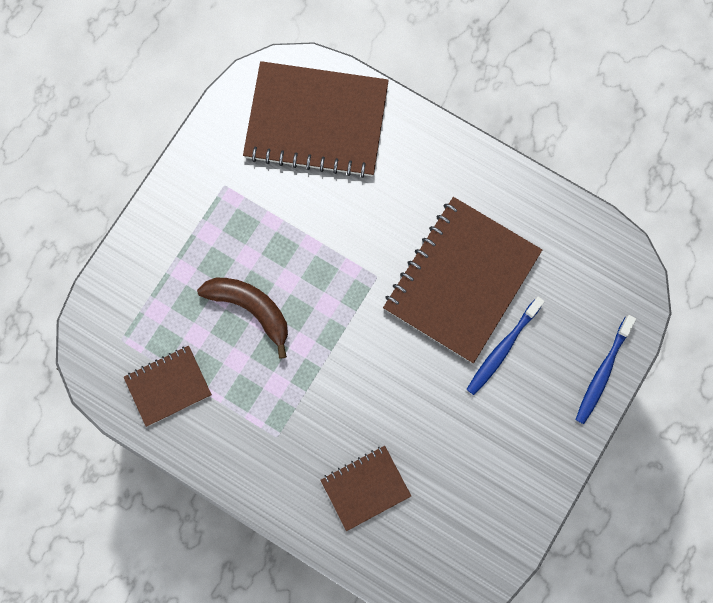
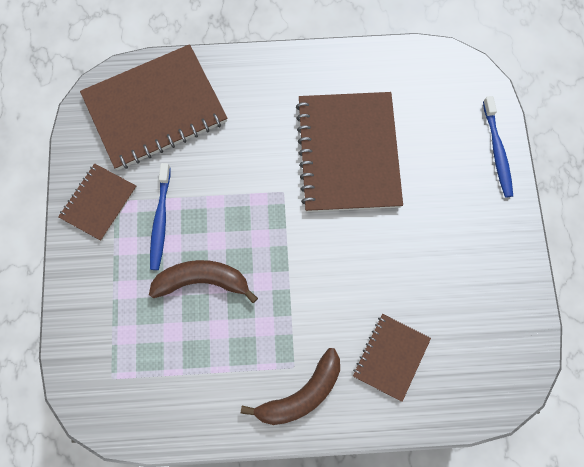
camera: 35 degrees left, 5 degrees down
brown notebook [124,346,212,427] -> brown notebook moved to [58,164,137,241]
blue toothbrush [466,297,545,395] -> blue toothbrush moved to [150,163,171,270]
none -> brown banana [241,348,340,425]

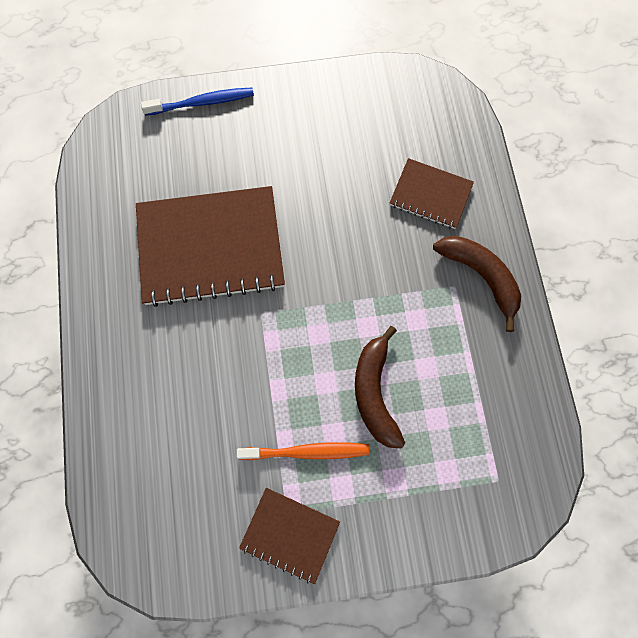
camera: 95 degrees left, 0 degrees up
brown notebook [80,44,228,170] -> none
blue toothbrush [150,163,171,270] -> orange toothbrush [237,442,369,460]

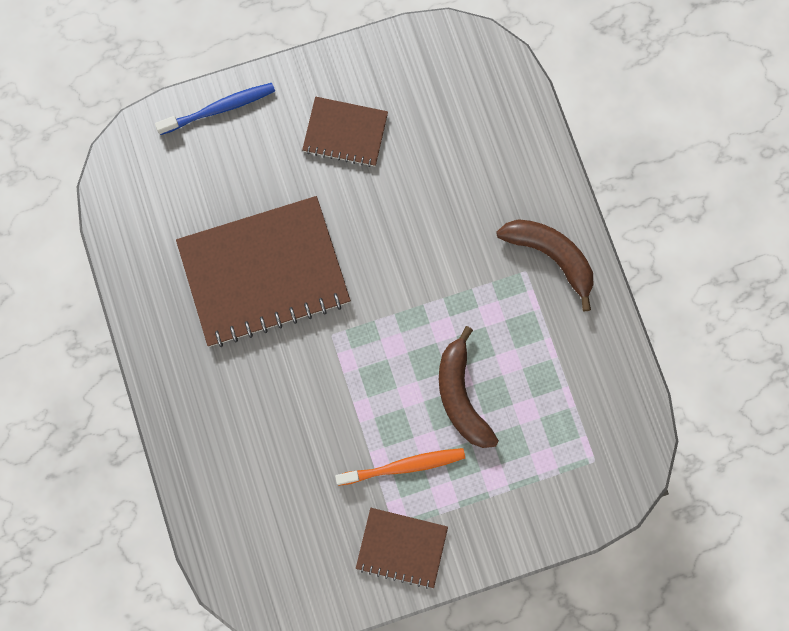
camera: 10 degrees left, 5 degrees up
brown notebook [390,158,474,229] -> brown notebook moved to [302,96,388,167]

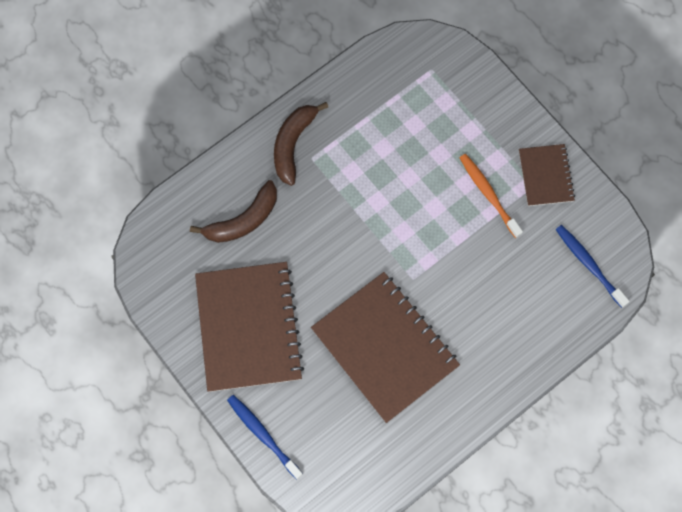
camera: 110 degrees left, 5 degrees down
brown notebook [302,96,388,167] -> brown notebook [195,262,304,392], size x1.92
brown banana [439,326,499,448] -> brown banana moved to [190,180,277,243]
none -> blue toothbrush [556,225,630,308]

